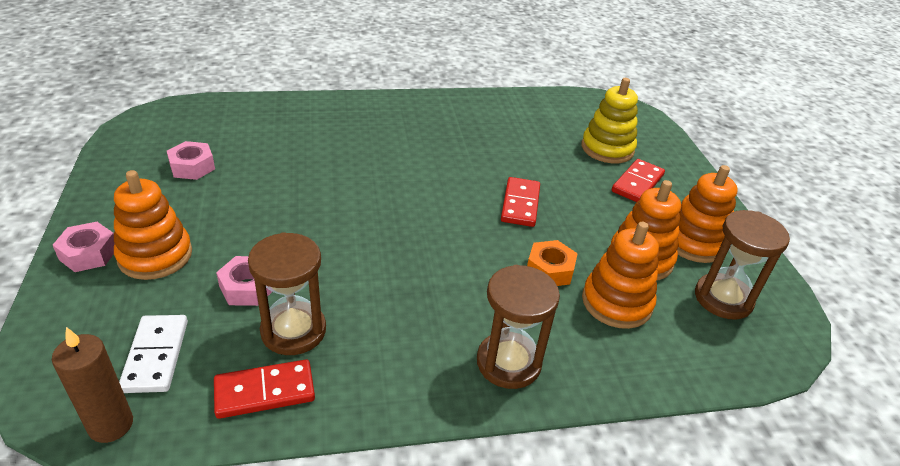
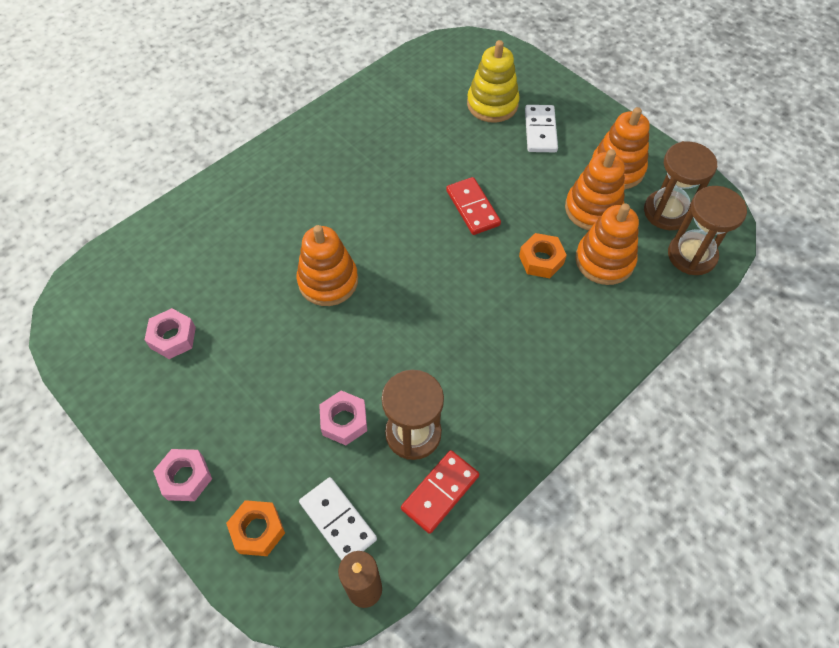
camera: 30 degrees left, 20 degrees up
orange stacking toy [114,170,192,280] -> orange stacking toy moved to [297,225,358,306]
brown hourglass [477,265,560,389] -> brown hourglass moved to [668,186,747,275]
red domino [612,159,665,202] -> white domino [525,105,558,152]
none -> orange nut [226,500,285,556]

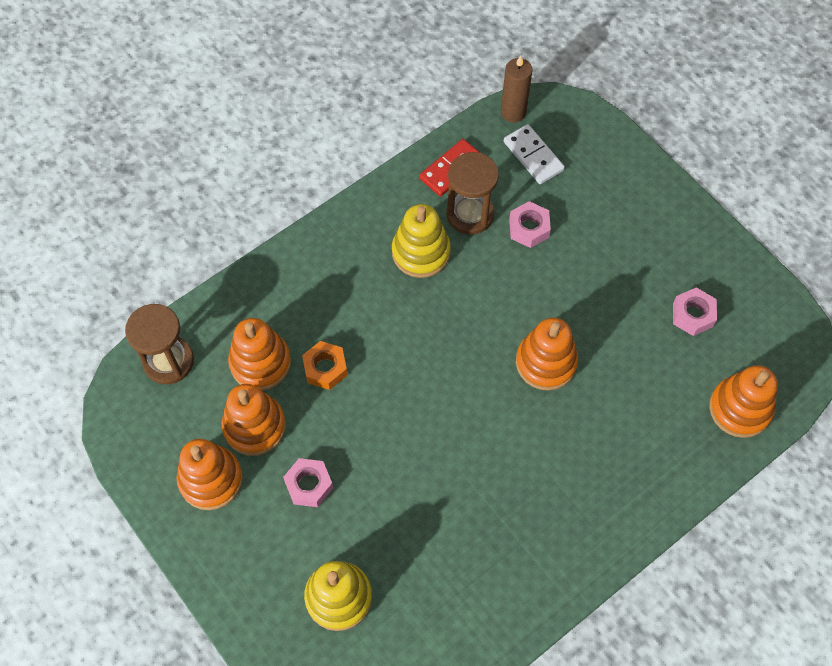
camera: 175 degrees left, 5 degrees up
pink nut [153,449,212,501] -> pink nut moved to [283,458,333,507]
orange nut [226,500,285,556] -> none
red domino [446,177,501,235] -> none
white domino [525,105,558,152] -> none
brown hourglass [644,141,717,230] -> none
none -> yellow stacking toy [392,204,451,278]
none -> orange stacking toy [709,365,778,438]

